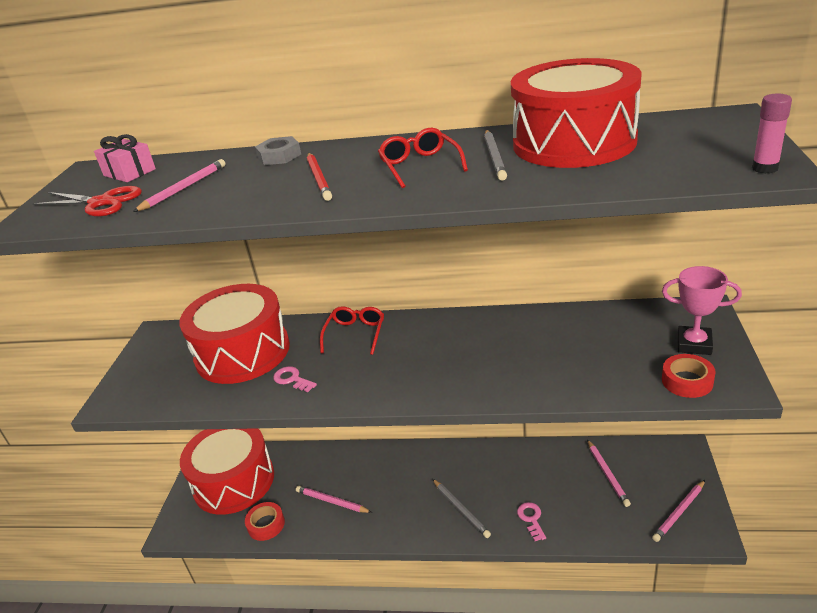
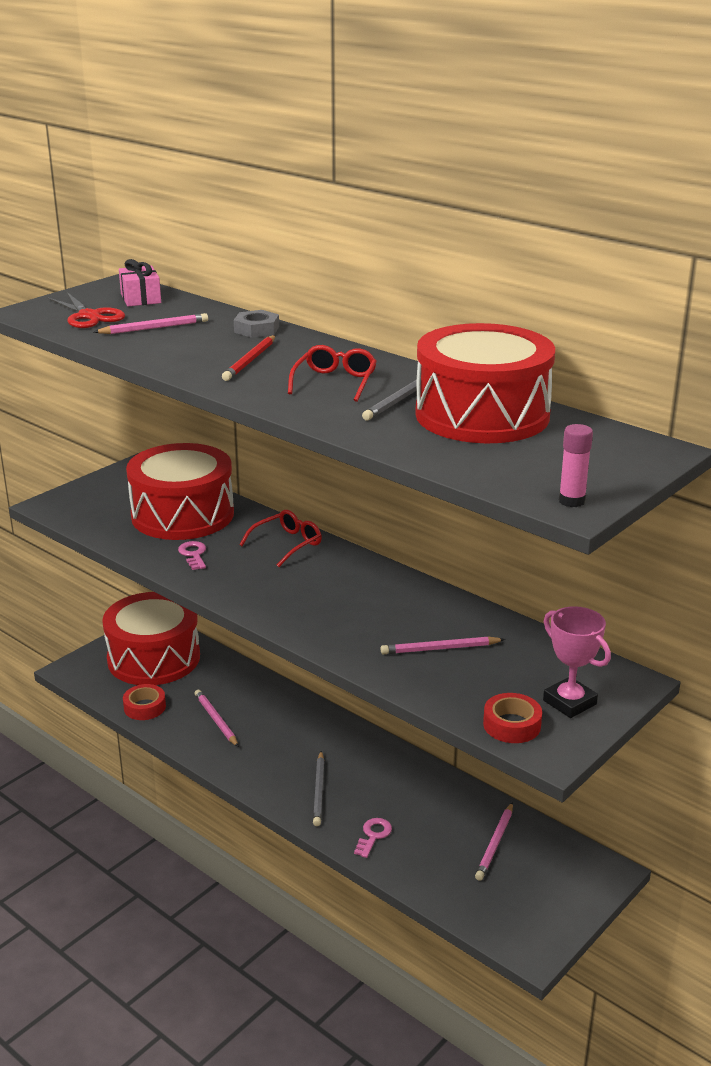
camera: 30 degrees right, 5 degrees down
pink pencil [652,480,705,542] -> pink pencil moved to [381,636,505,654]

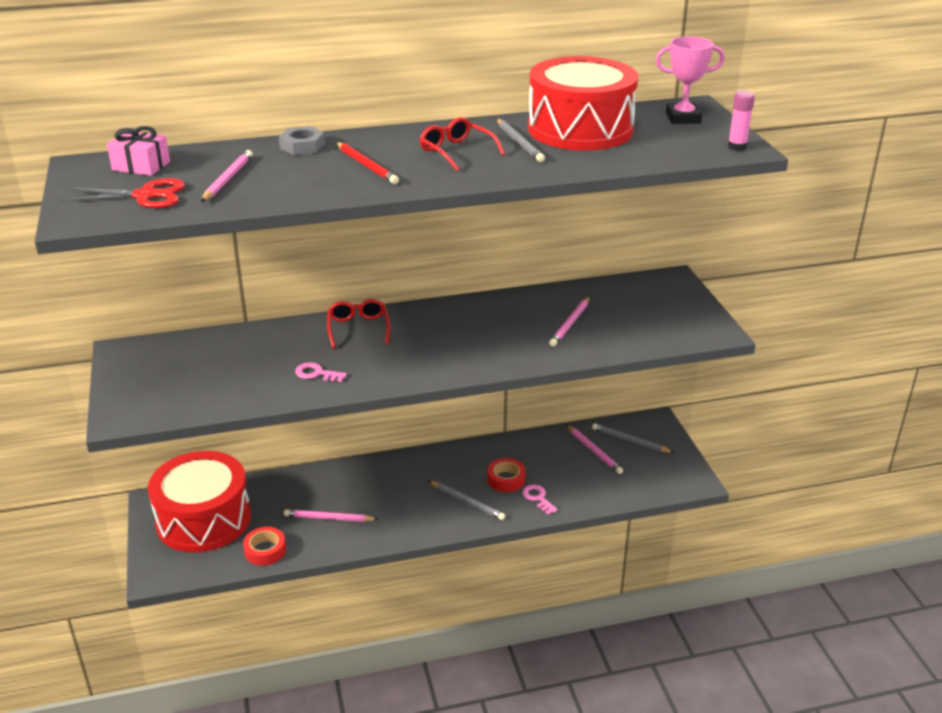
camera: 55 degrees left, 5 degrees up
red drum [126,443,234,540] -> none
red tape [483,693,542,743] -> red tape moved to [487,458,526,492]
pink trophy [543,606,611,718] -> pink trophy moved to [655,36,725,124]
none -> grey pencil [592,423,674,453]

